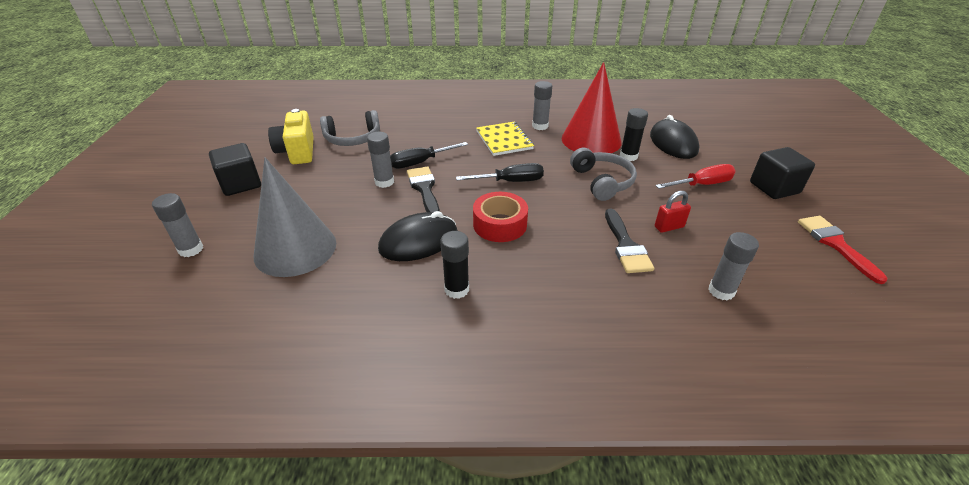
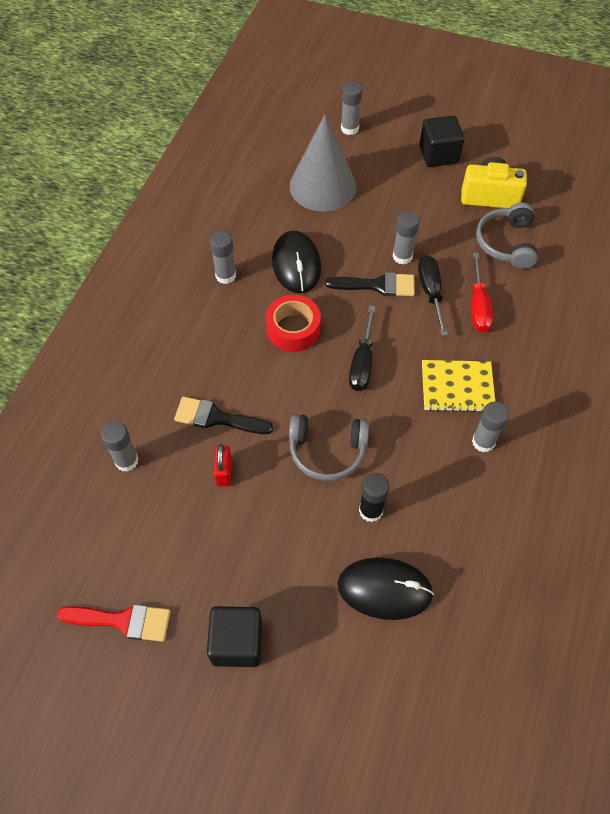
camera: 110 degrees right, 20 degrees up
black glue stick [440,231,469,299] -> grey glue stick [210,231,236,284]
red cone [562,62,622,153] -> none
red screwdriver [655,164,736,189] -> red screwdriver moved to [471,253,493,332]

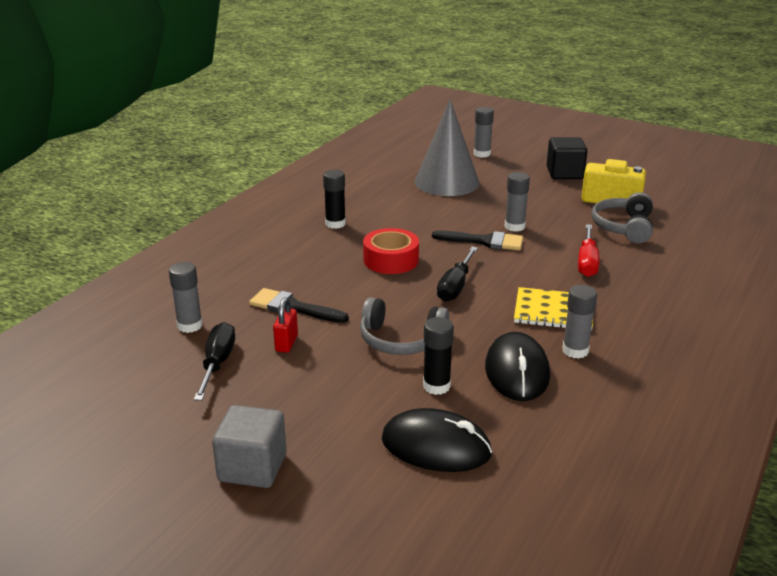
camera: 10 degrees right, 30 degrees down
red brush [57,604,170,642] -> none
black cube [207,606,262,667] -> grey cube [212,405,286,488]
grey glue stick [210,231,236,284] -> black glue stick [323,170,346,229]
black mouse [272,231,321,293] -> black mouse moved to [485,332,550,401]
black screwdriver [418,255,448,336] -> black screwdriver moved to [194,322,235,401]

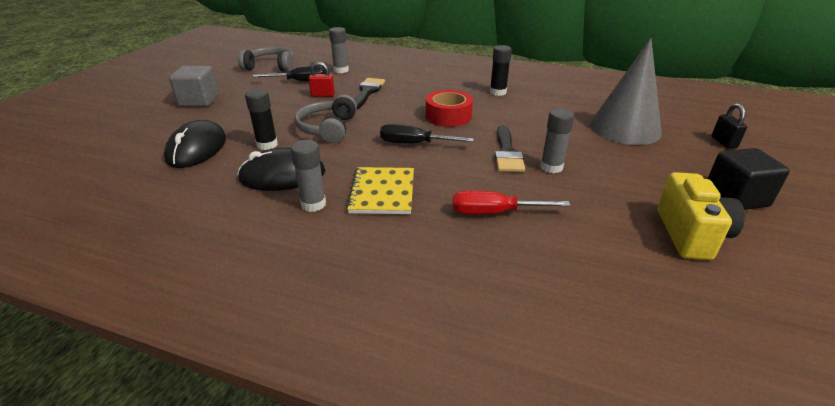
camera: 80 degrees right, 5 degrees up
grey glue stick [474,107,494,158] -> black padlock [712,103,747,149]
grey headphones [591,192,653,243] -> grey headphones moved to [238,47,294,71]

